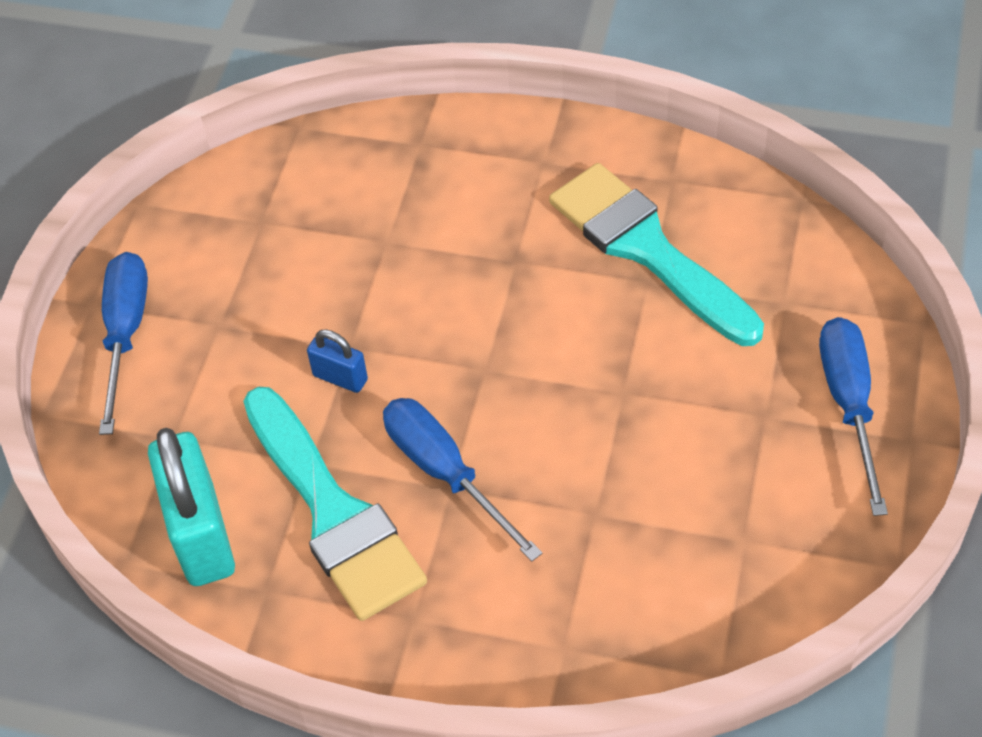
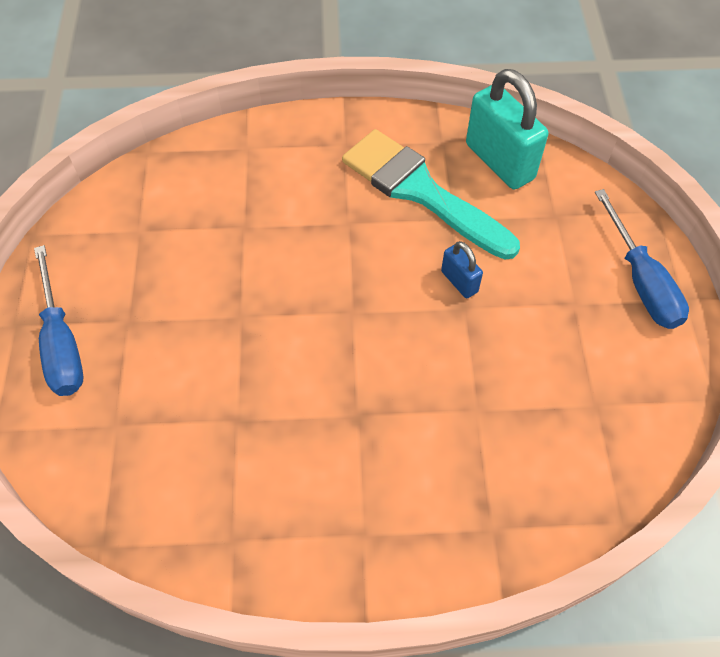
camera: 160 degrees right, 5 degrees up
blue padlock [307,329,368,393] -> blue padlock turned 45 degrees clockwise [441,241,483,298]
blue screwdriver [383,398,542,562] -> none
turquoise brush [549,163,764,346] -> none

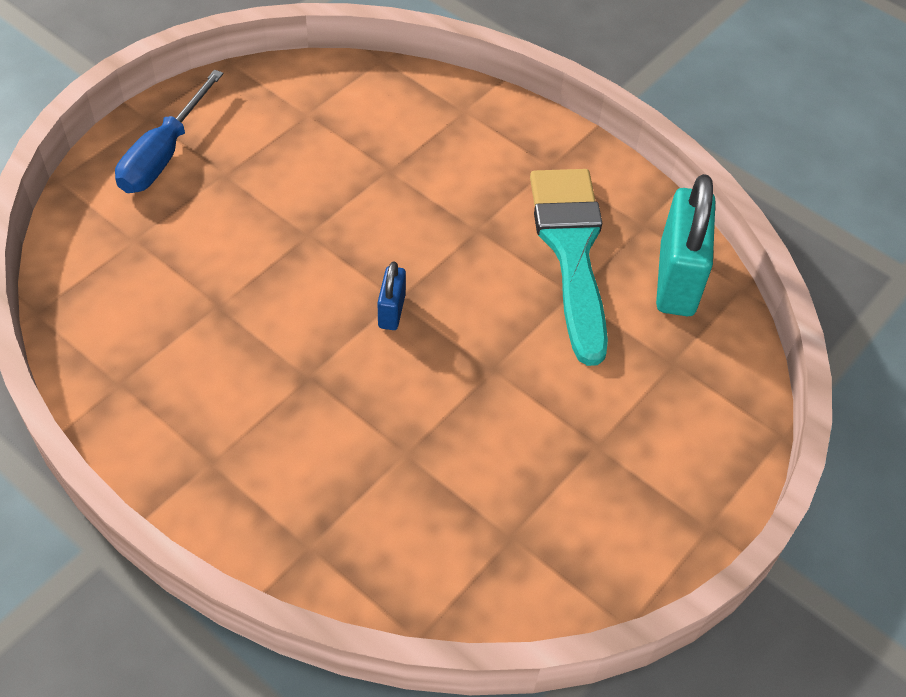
camera: 40 degrees right, 5 degrees down
blue padlock [441,241,483,298] -> blue padlock moved to [378,261,406,330]
blue screwdriver [595,189,689,329] -> none

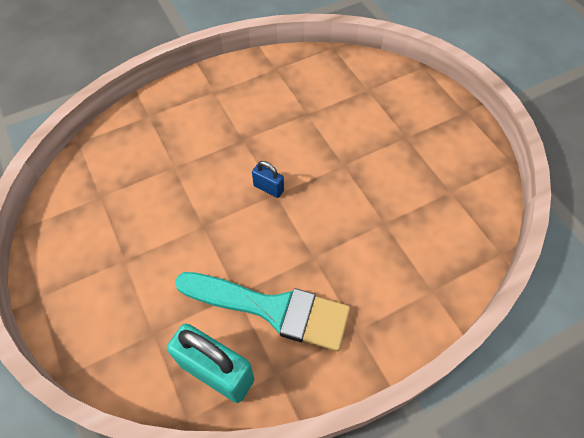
camera: 115 degrees right, 5 degrees up
blue screwdriver [115,70,224,193] -> none

